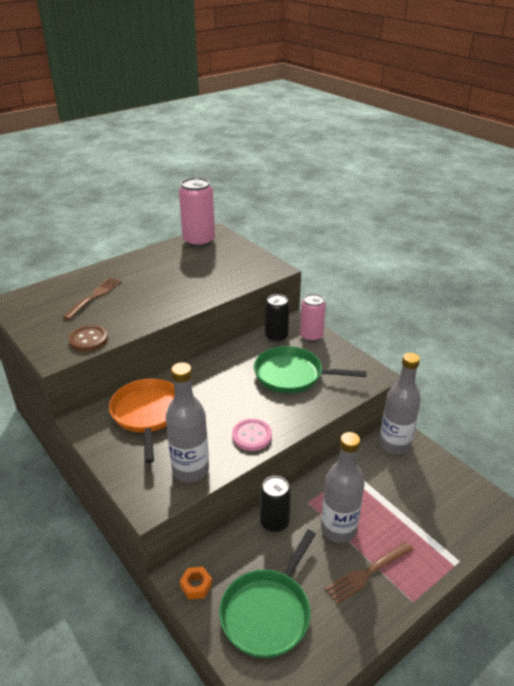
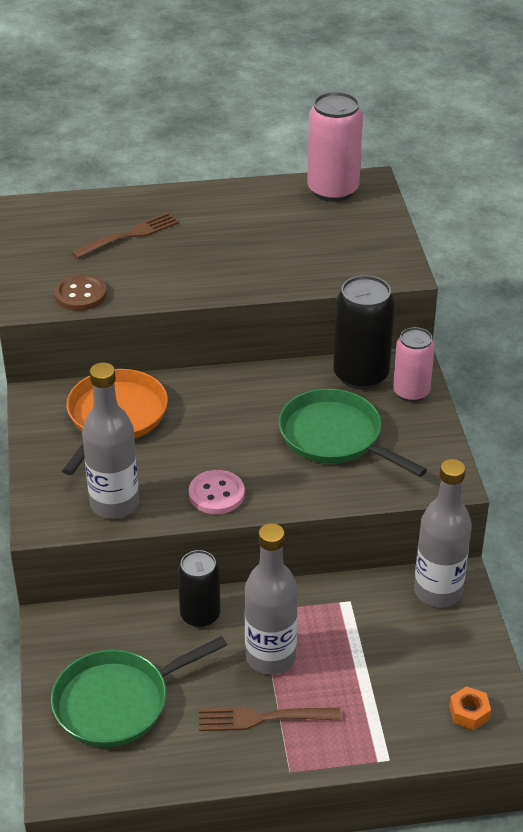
camera: 30 degrees right, 5 degrees up
orange nut [180,567,212,600] -> orange nut moved to [449,686,491,730]
black can [265,294,290,342] -> black can [333,275,395,390], size x1.53

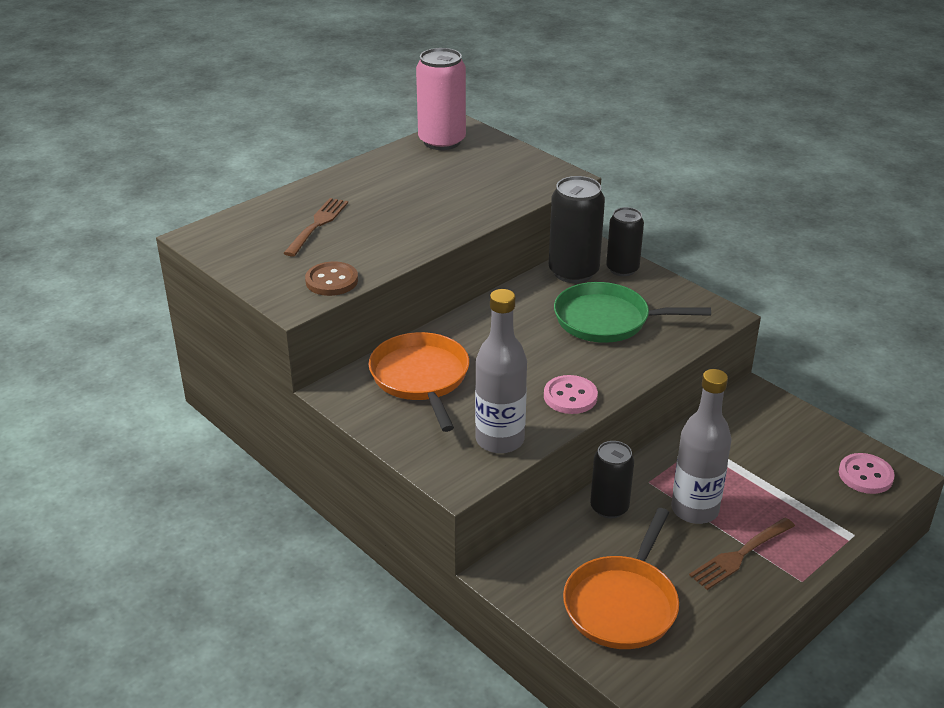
camera: 35 degrees left, 5 degrees down
green pan [51,636,227,747] -> orange pan [563,508,679,649]
pink can [393,327,435,402] -> black can [606,207,644,276]
grey bottle [414,459,472,607] -> none
orange nut [449,686,491,730] -> pink button [839,453,895,494]

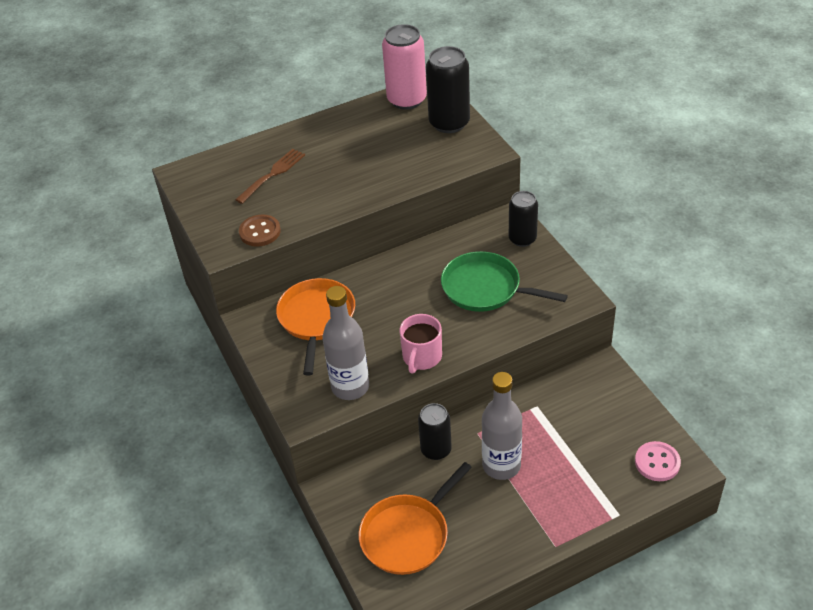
camera: 20 degrees right, 10 degrees up
pink button [544,375,598,414] -> pink mug [400,314,442,373]
black can [549,176,605,283] -> black can moved to [426,46,470,133]
brown fork [689,518,795,590] -> none

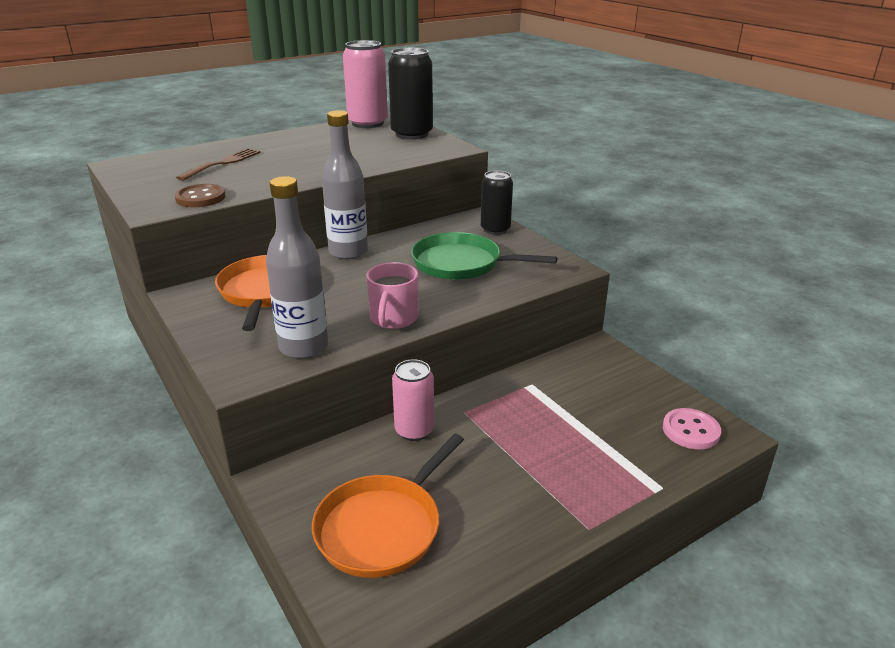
camera: 10 degrees left, 15 degrees down
black can [418,403,452,460] -> pink can [392,359,434,441]
grey bottle [482,372,522,480] -> grey bottle moved to [322,110,368,260]

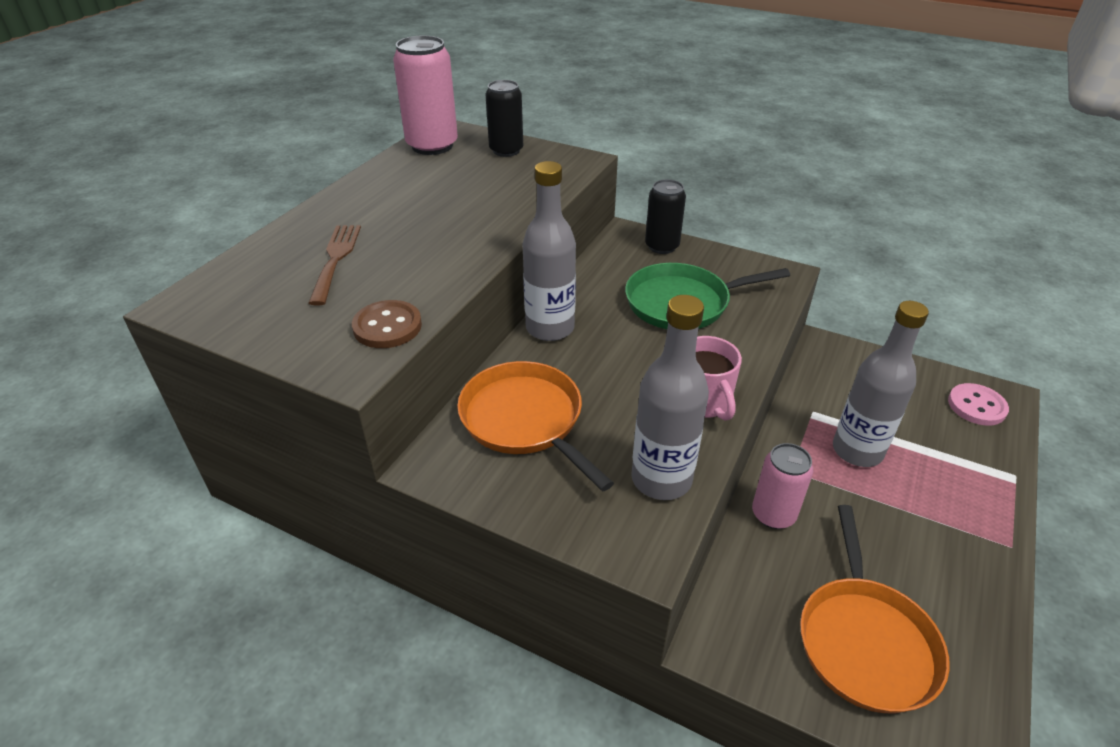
camera: 30 degrees left, 10 degrees up
black can [388,48,433,140] -> black can [486,80,523,157], size x0.65
none -> grey bottle [833,301,929,467]

